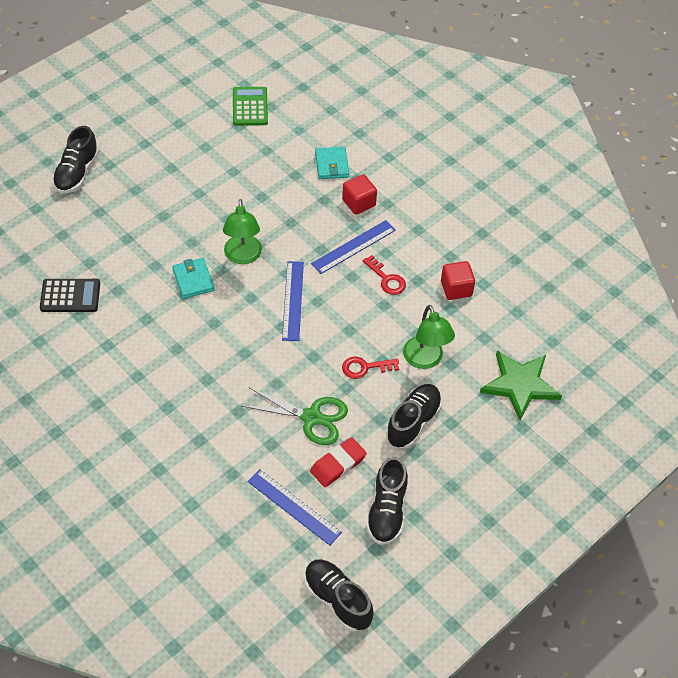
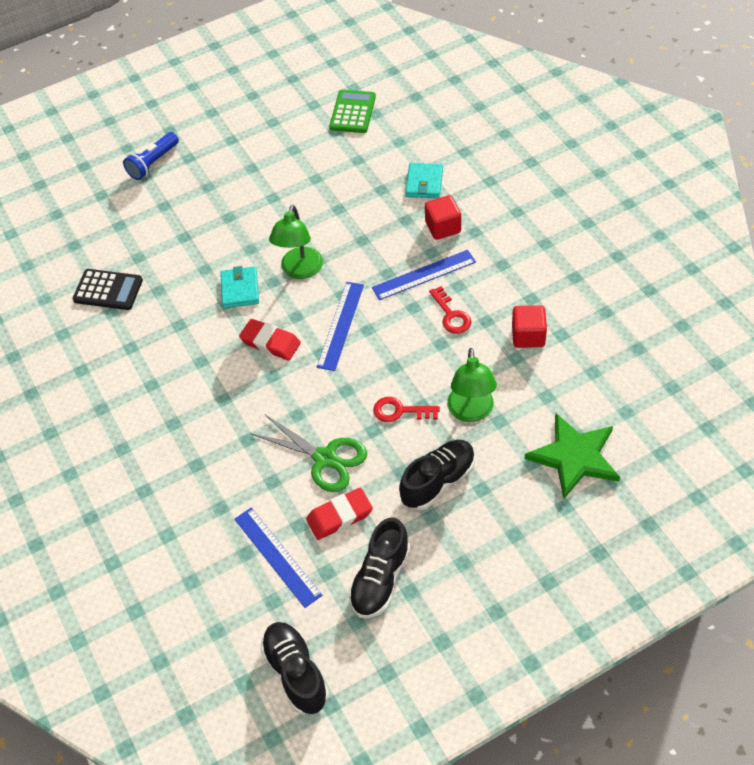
camera: 20 degrees right, 0 degrees up
black shoe [52,126,99,193] -> blue flashlight [123,132,179,180]
none -> red eraser [239,319,301,360]

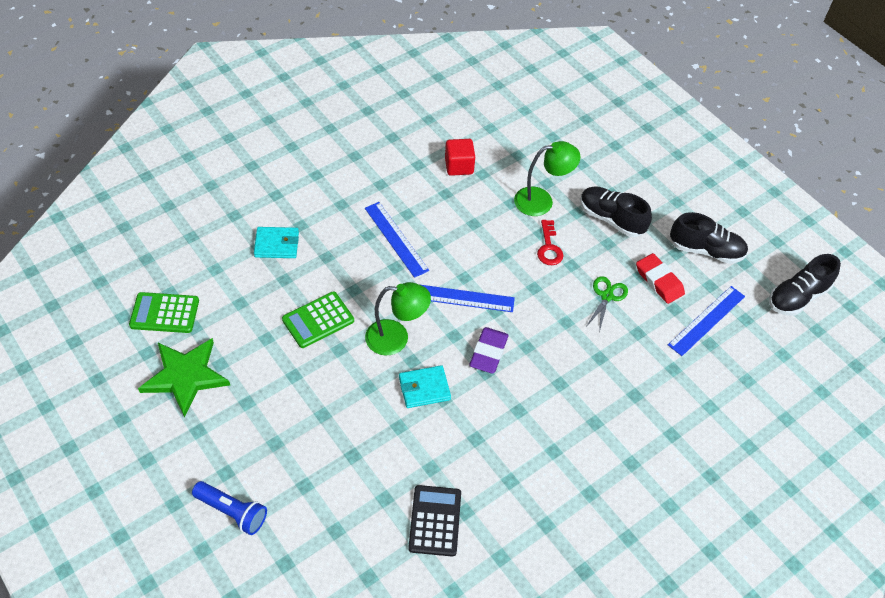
camera: 105 degrees left, 0 degrees up
red eraser [239,319,301,360] -> purple eraser [469,327,509,374]
green scissors [252,415,367,492] -> green scissors [586,276,628,333], size x0.64
red cube [425,195,461,240] -> none
red key [429,286,471,334] -> none
green star [524,413,620,499] -> green star moved to [138,338,230,418]
none -> green calculator [282,291,354,348]

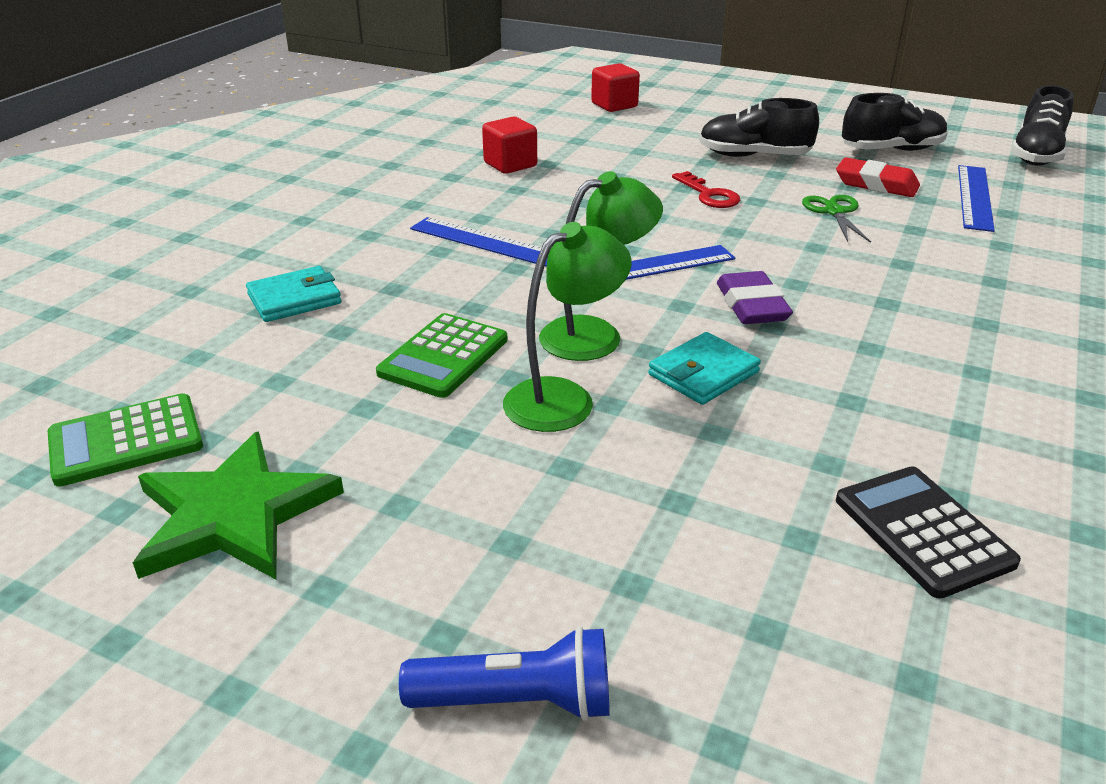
camera: 25 degrees left, 20 degrees down
green lamp [514,141,580,216] -> green lamp moved to [503,222,632,432]
none -> red cube [591,63,640,112]

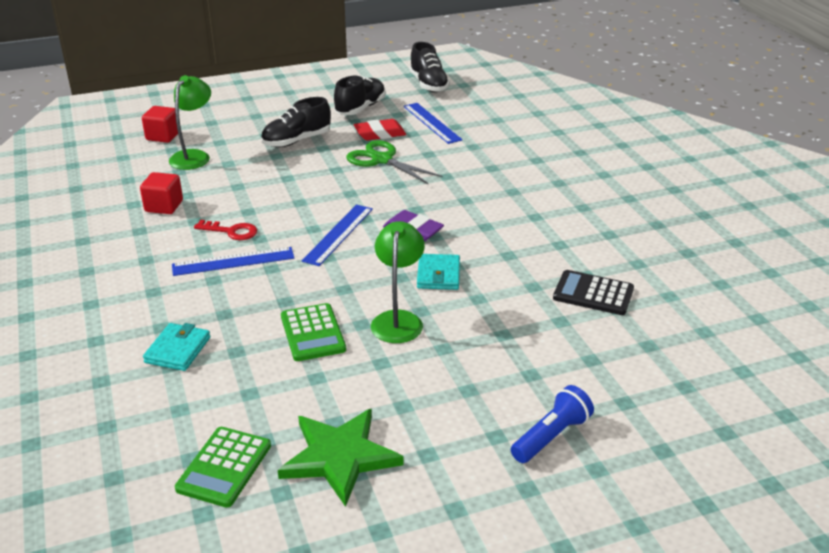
camera: 45 degrees left, 0 degrees up
green lamp [539,171,663,361] -> green lamp moved to [169,75,211,170]
red key [672,171,740,208] -> red key moved to [194,220,257,240]
green scissors [802,195,871,243] -> green scissors [346,140,443,184], size x1.56

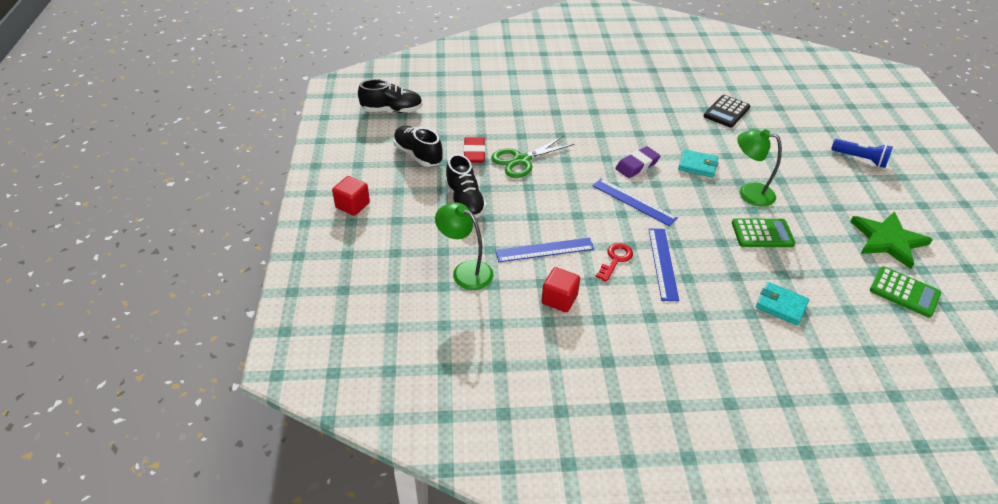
camera: 75 degrees left, 10 degrees up
red cube [142,106,178,143] -> red cube moved to [332,176,370,216]
blue ruler [404,103,463,144] -> blue ruler moved to [495,238,594,262]
blue flashlight [511,385,594,463] -> blue flashlight turned 150 degrees clockwise [831,139,893,168]

